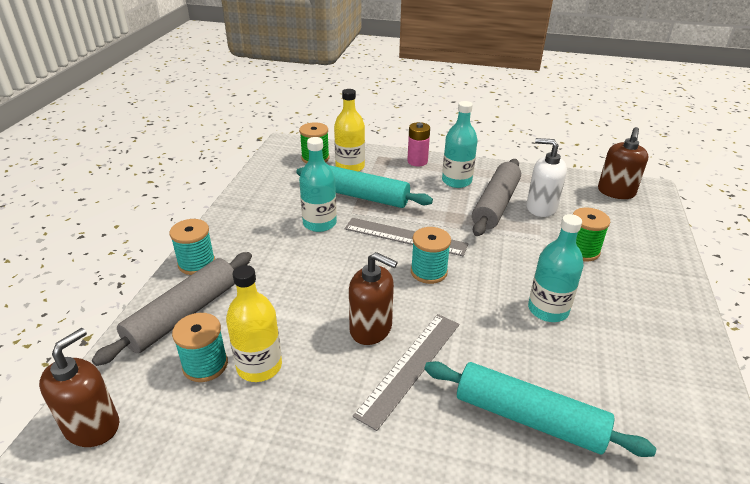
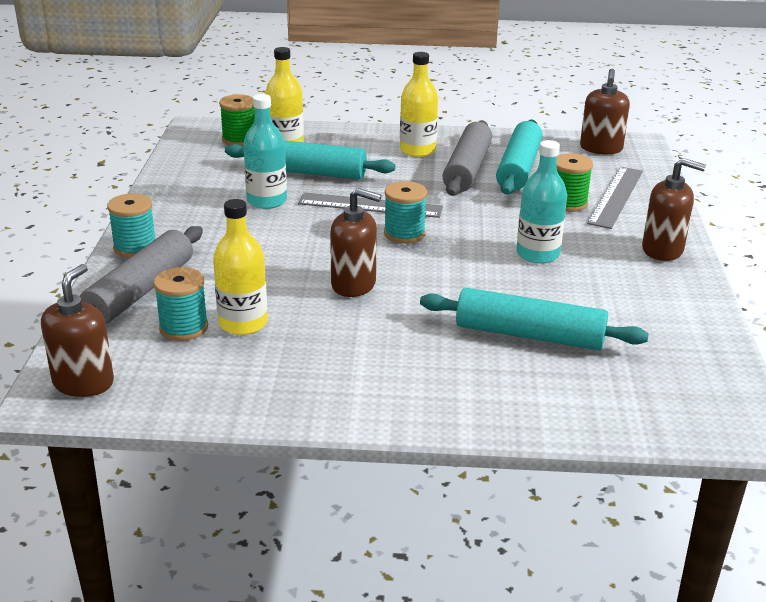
camera: 10 degrees left, 5 degrees down
grey ruler [353,314,459,431] -> grey ruler moved to [587,167,643,229]
pink battery [407,122,430,166] -> none
turquoise bottle [442,101,478,188] -> yellow bottle [400,52,438,157]
white soap dispenser [526,138,567,217] -> turquoise rolling pin [496,120,543,194]
none -> brown soap dispenser [642,158,706,261]

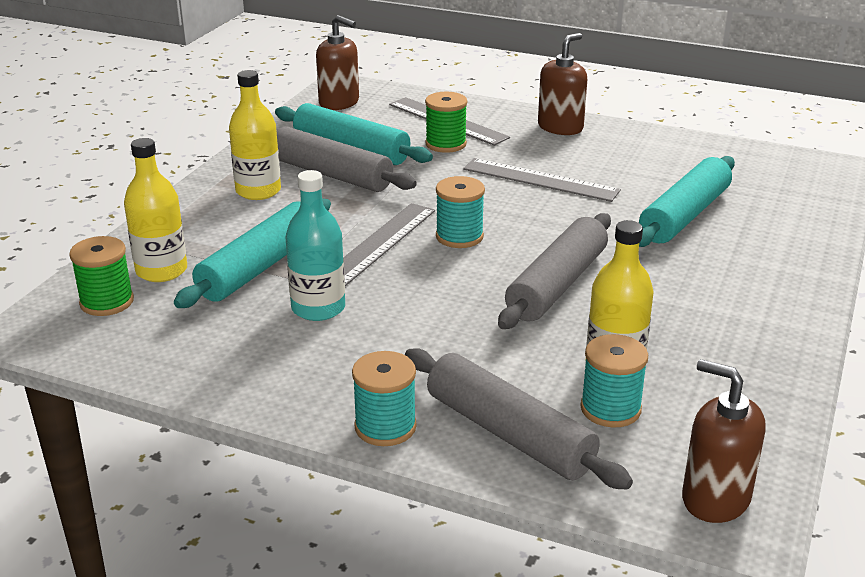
camera: 70 degrees left, 0 degrees up
brown soap dispenser [330,188,381,297] -> grey rolling pin [498,213,611,329]
turquoise bottle [516,140,567,264] -> grey ruler [463,158,621,202]

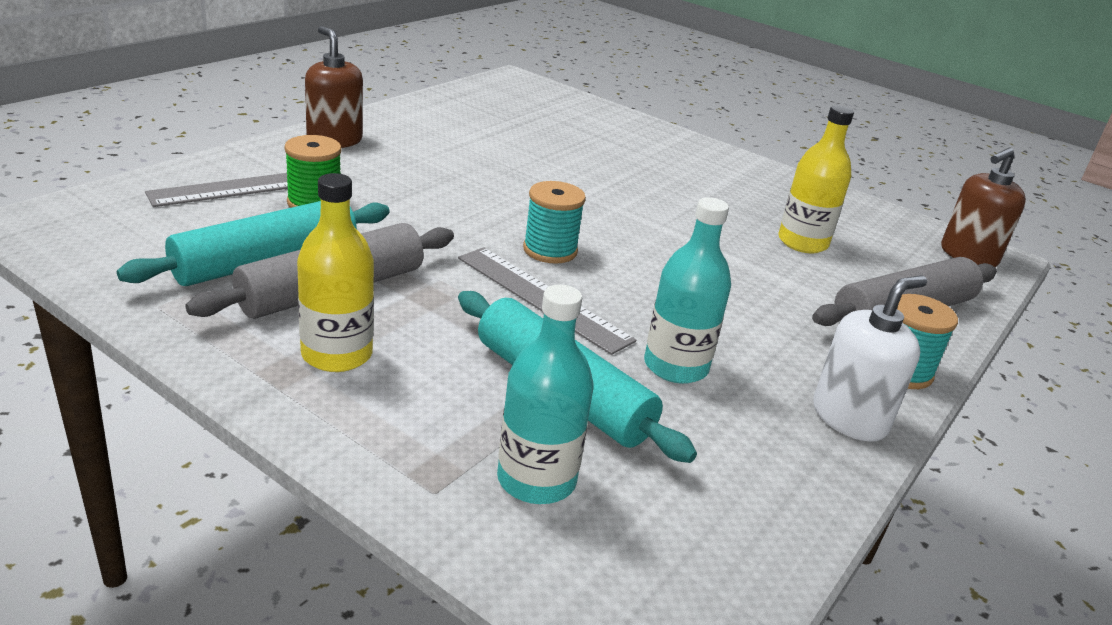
camera: 80 degrees left, 0 degrees up
green spool [69,236,134,316] -> none
yellow bottle [124,138,187,282] -> turquoise bottle [497,284,593,504]
brown soap dispenser [316,15,359,110] -> none
grey ruler [463,158,621,202] -> none
grey rolling pin [498,213,611,329] -> none
turquoise spool [580,334,648,428] -> none
turquoise rolling pin [639,156,735,247] -> none
none -> white soap dispenser [813,275,927,442]

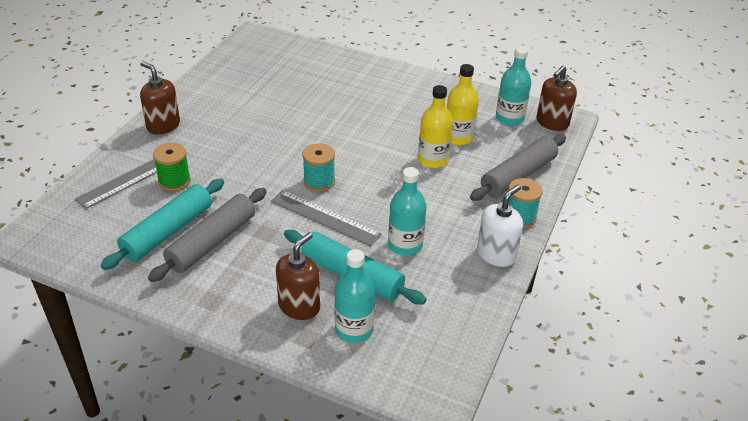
camera: 10 degrees left, 10 degrees up
yellow bottle [297,173,374,372] -> yellow bottle moved to [418,85,453,168]
none -> brown soap dispenser [276,232,320,320]
none -> turquoise bottle [496,47,531,126]

